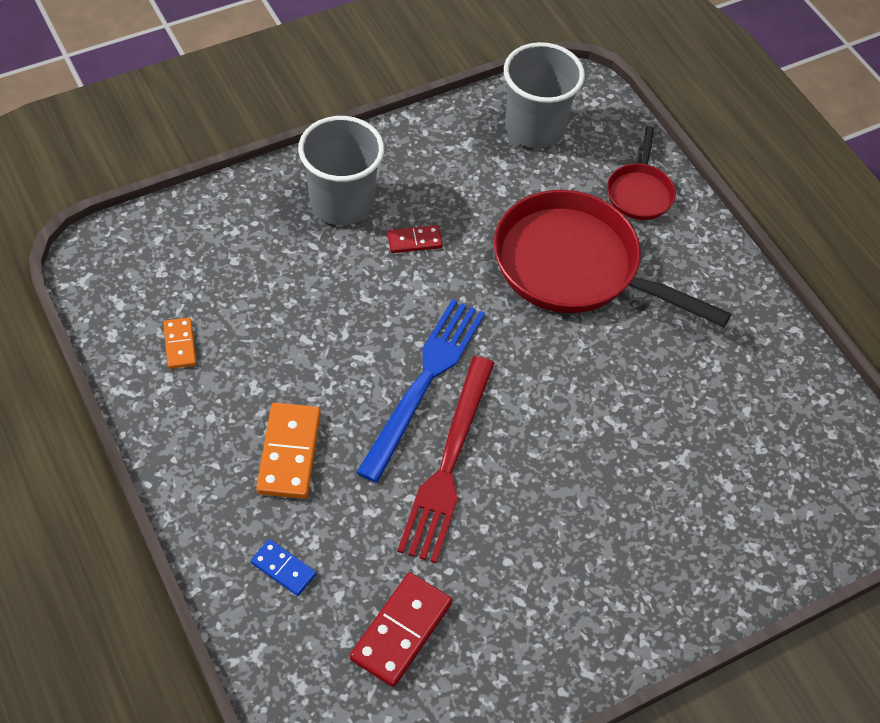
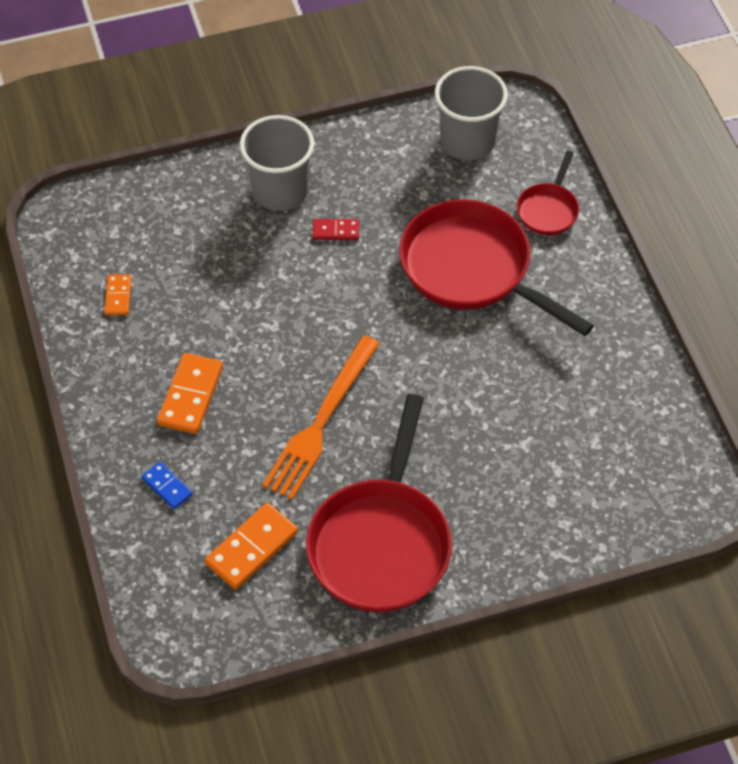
camera: 15 degrees right, 0 degrees up
red domino [350,572,452,687] -> orange domino [205,503,298,590]
blue fork [356,299,485,483] -> none
red fork [397,356,495,563] -> orange fork [263,335,380,500]
none -> red pan [306,394,452,612]

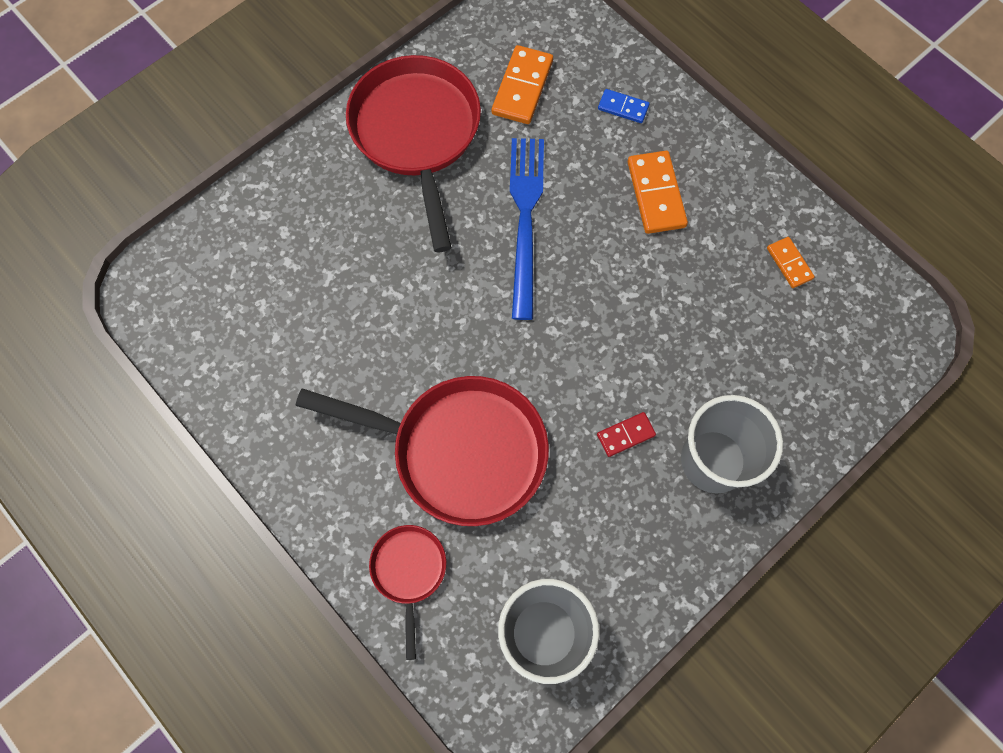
camera: 155 degrees right, 15 degrees up
orange fork [263,335,380,500] -> blue fork [510,138,544,320]

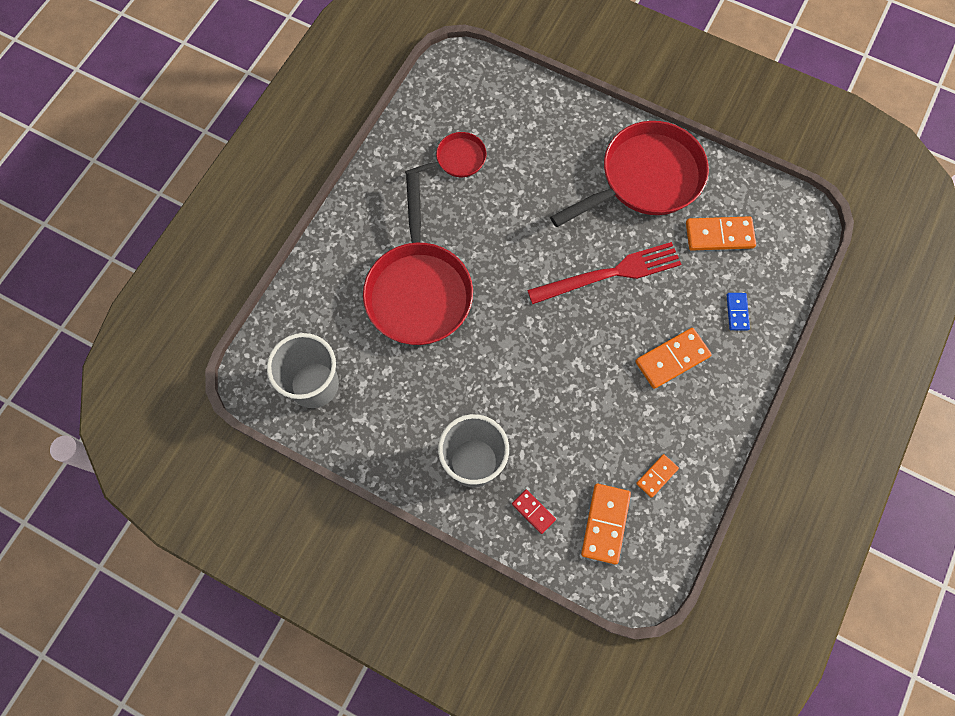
camera: 70 degrees right, 0 degrees up
red pan [369,525,446,660] -> red pan moved to [405,132,487,177]
blue fork [510,138,544,320] -> red fork [527,242,681,304]
red domino [597,412,656,457] -> red domino moved to [512,489,556,534]
none -> orange domino [581,484,631,564]

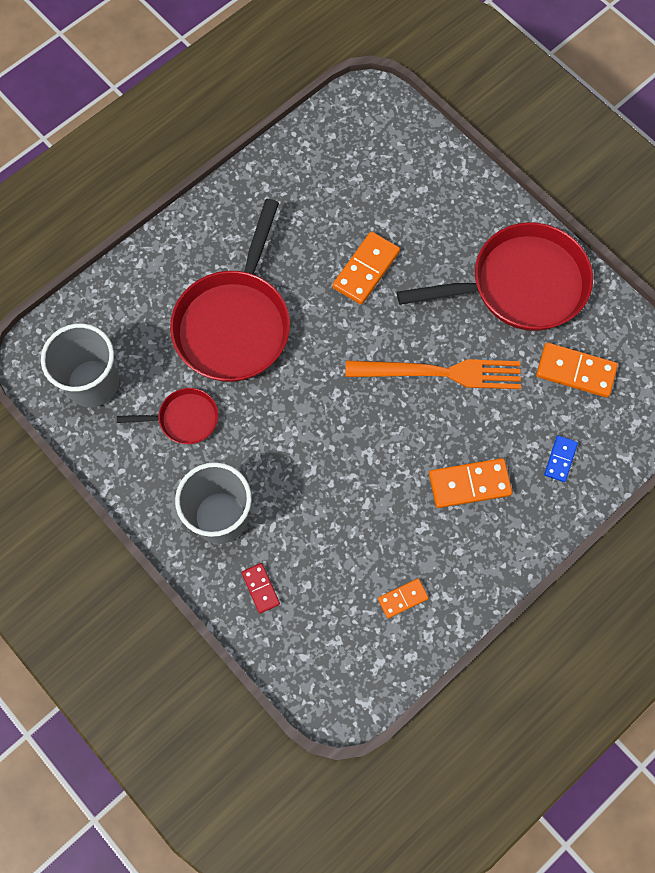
camera: 20 degrees right, 0 degrees up
red pan [405,132,487,177] -> red pan moved to [117,388,218,444]
red fork [527,242,681,304] -> orange fork [346,359,521,389]
orange domino [581,484,631,564] -> orange domino moved to [332,232,400,305]

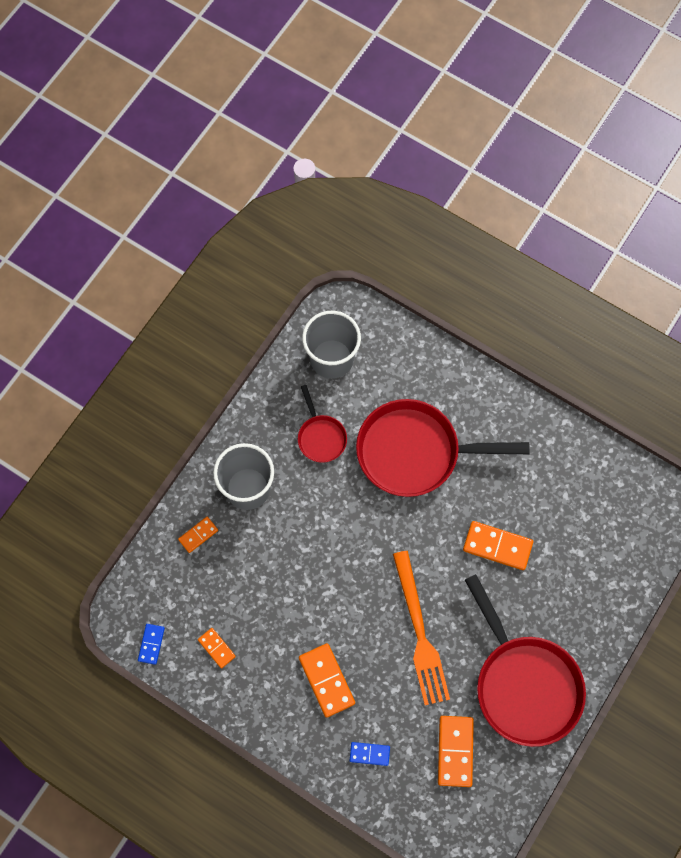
camera: 75 degrees right, 0 degrees up
red domino [242,563,280,614] -> orange domino [178,517,218,553]
none -> blue domino [138,624,165,665]

